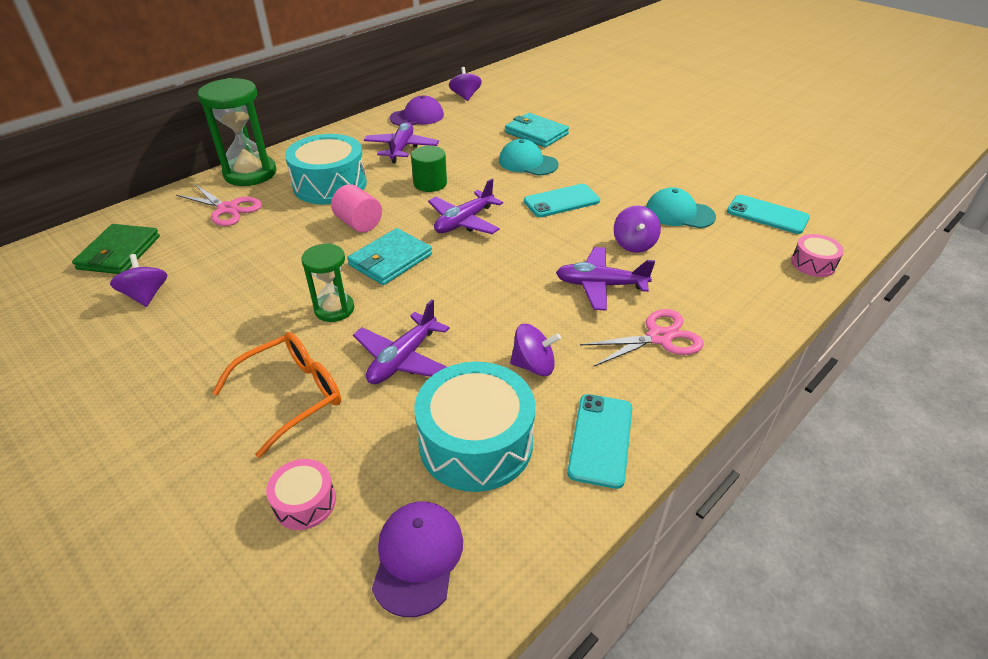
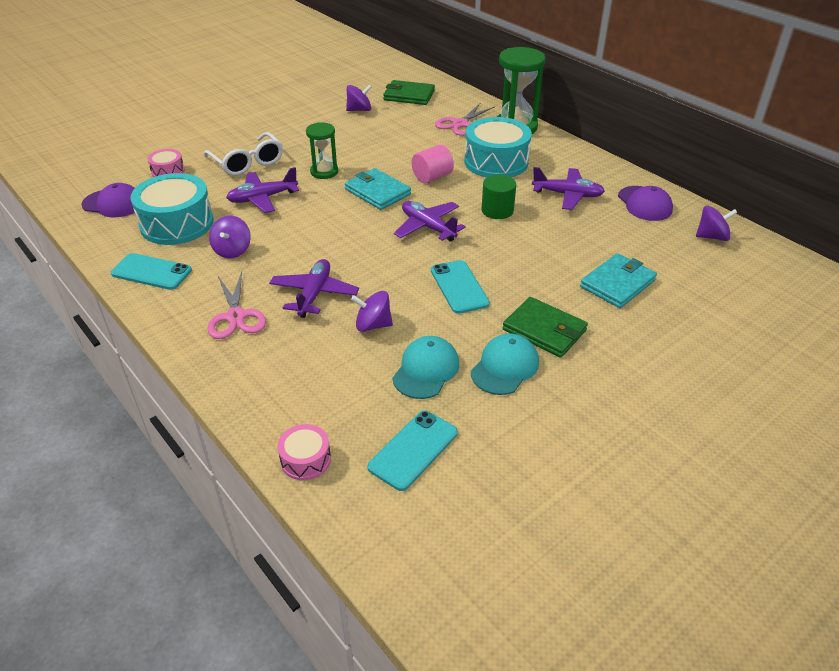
camera: 95 degrees right, 0 degrees up
orange glasses [212,332,341,458] -> white glasses [204,132,283,176]
purple plane [353,300,450,384] -> purple plane turned 60 degrees counterclockwise [226,167,299,213]
turquoise cap [499,139,559,176] -> turquoise cap moved to [471,333,539,395]
none -> green wallet [503,297,588,358]

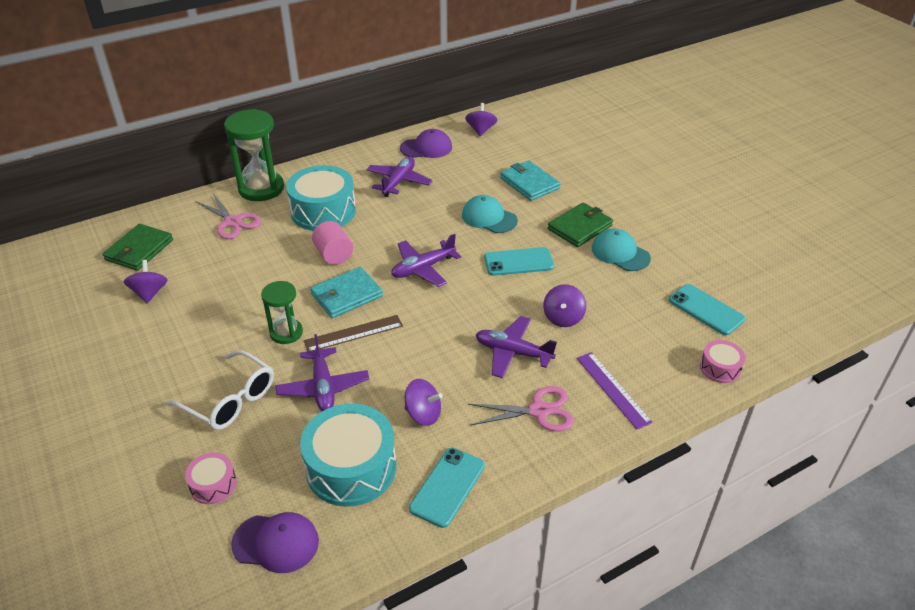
camera: 80 degrees left, 0 degrees up
purple cap [81,183,135,218] -> purple cap turned 75 degrees clockwise [231,512,319,573]
white glasses [204,132,283,176] -> white glasses turned 60 degrees clockwise [167,350,274,430]
turquoise cap [392,336,459,399] -> turquoise cap moved to [462,195,518,233]
green cylinder [481,175,516,219] -> none
none -> brown ruler [304,315,403,351]
none -> purple ruler [577,352,653,429]

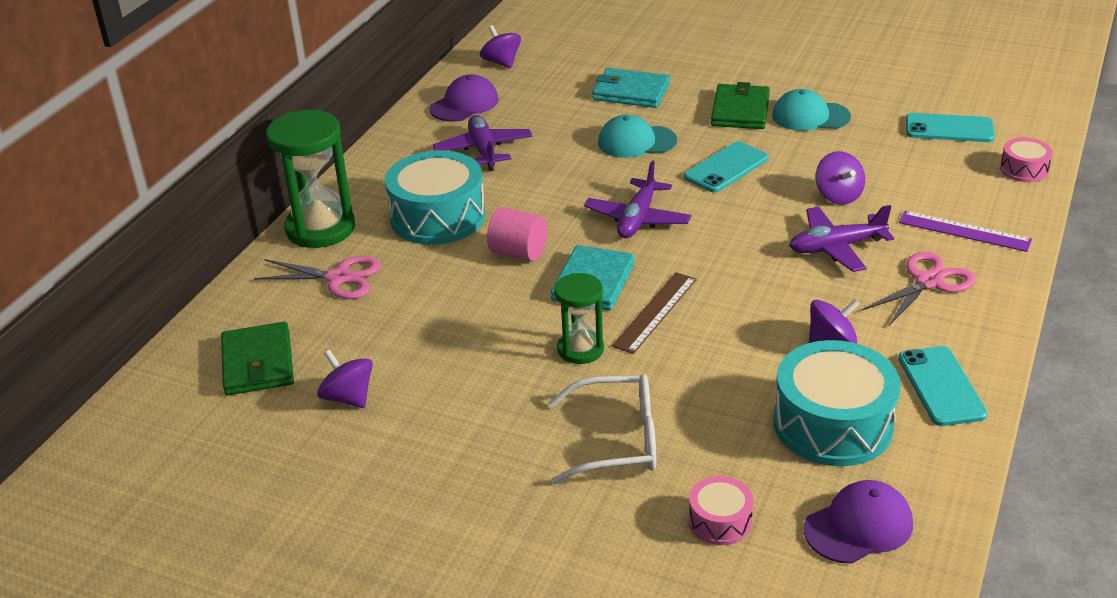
camera: 35 degrees left, 5 degrees down
purple plane [275,334,369,411] -> none

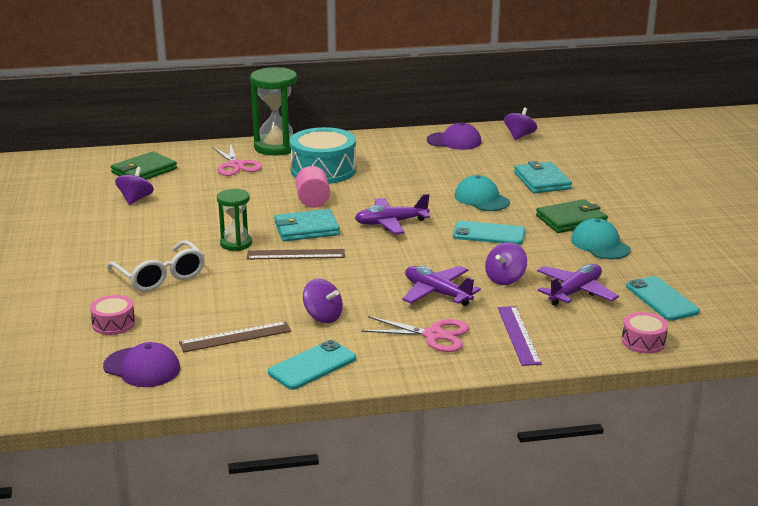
camera: 55 degrees right, 10 degrees down
purple plane [433,115,532,171] -> purple plane moved to [537,264,619,306]
turquoise drum [773,340,901,466] -> brown ruler [179,321,291,352]

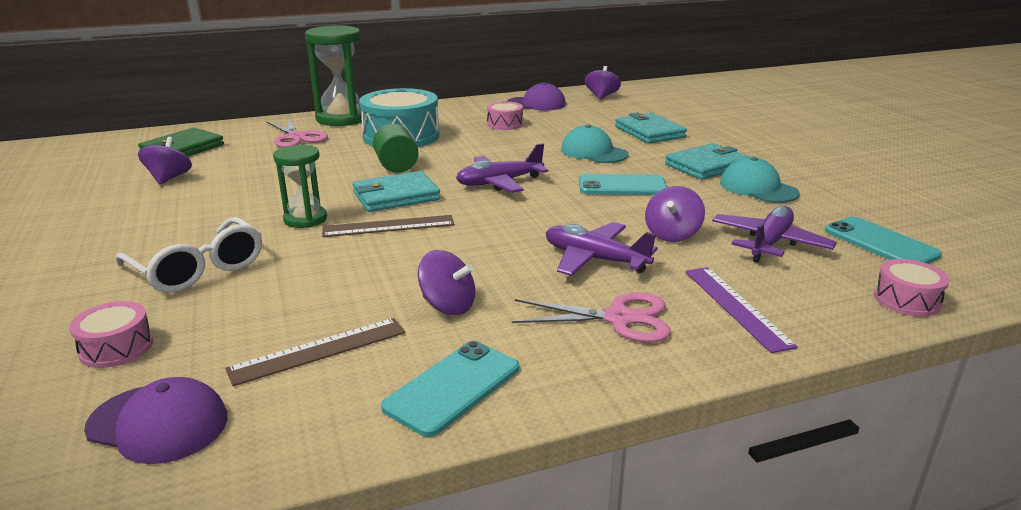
camera: 10 degrees left, 0 degrees up
pink cylinder [296,166,330,208] -> green cylinder [373,124,418,173]
green wallet [536,199,608,233] -> turquoise wallet [665,143,749,180]
none -> pink drum [487,102,523,130]

